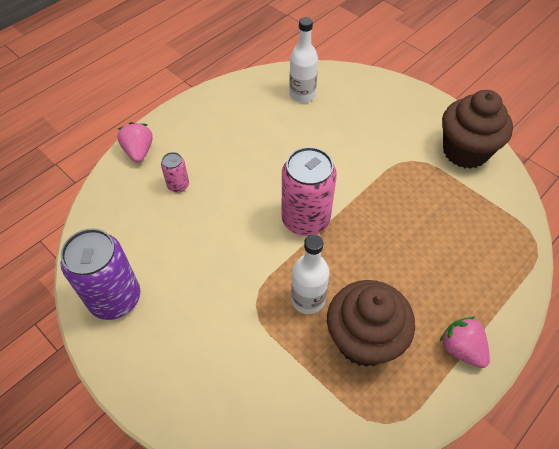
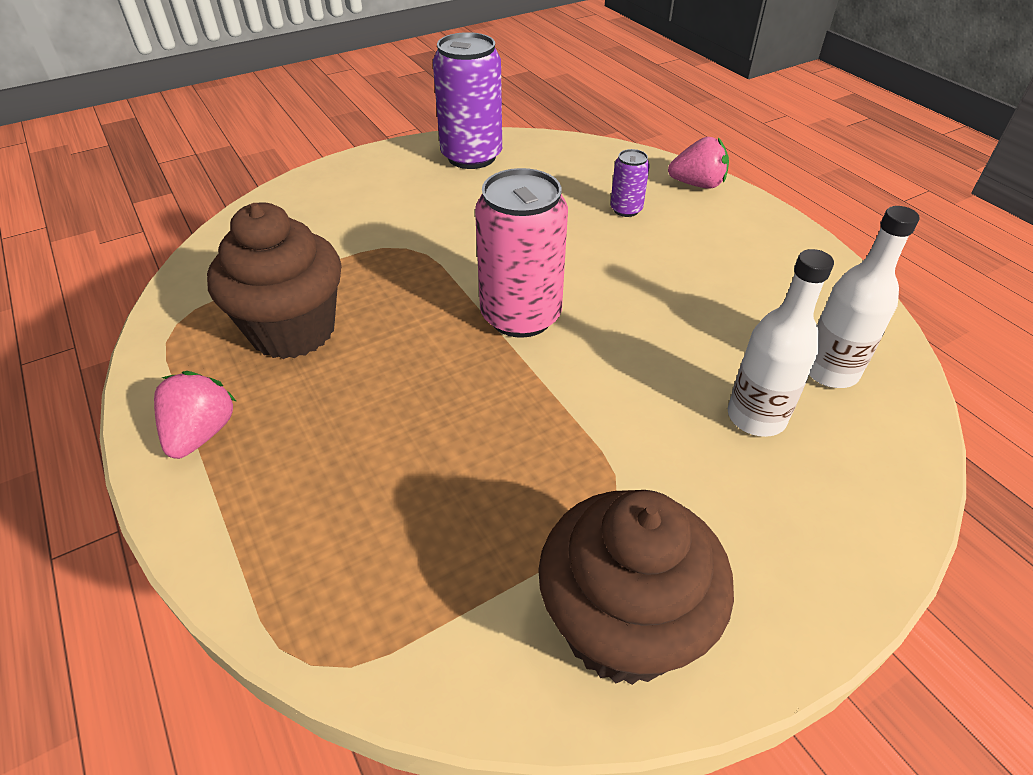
camera: 105 degrees right, 10 degrees down
pink can [161,152,189,193] -> purple can [610,149,650,217]
white bottle [291,234,330,314] -> white bottle moved to [728,249,834,437]
pink strawberry [440,317,490,368] -> pink strawberry turned 60 degrees counterclockwise [154,371,237,459]

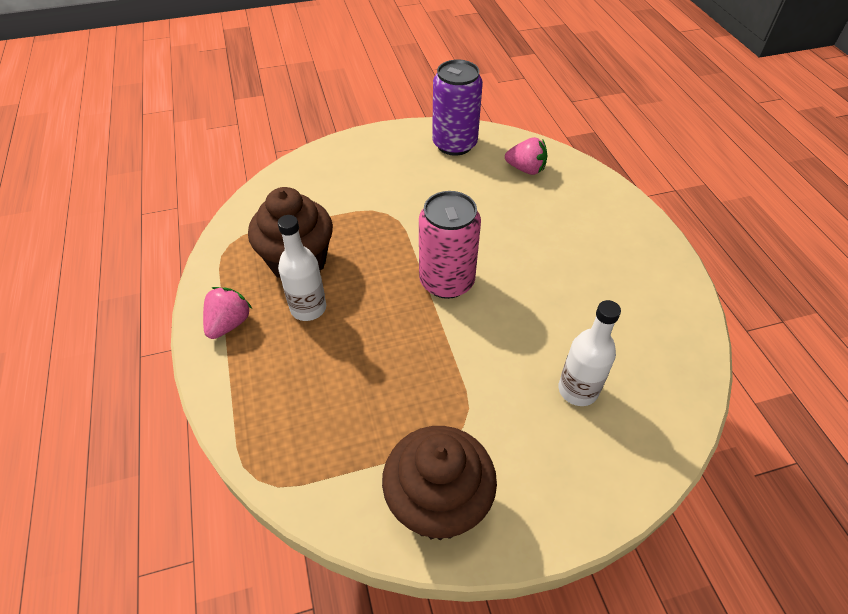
camera: 15 degrees right, 5 degrees up
purple can [610,149,650,217] -> none
pink strawberry [668,137,729,189] -> pink strawberry moved to [505,137,547,175]
white bottle [809,206,920,388] -> white bottle moved to [278,215,326,321]

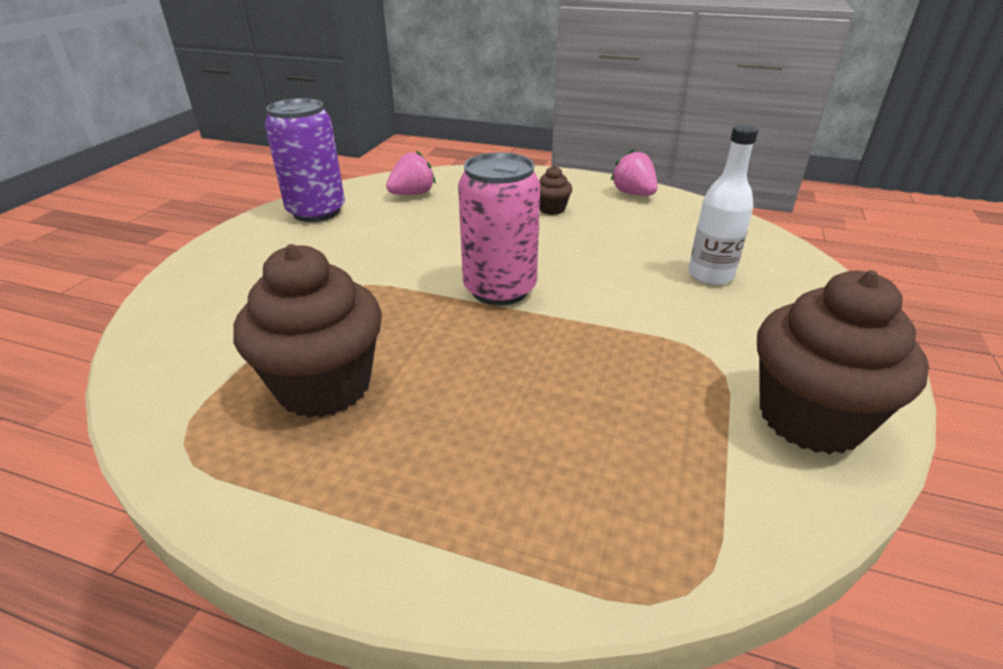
camera: 55 degrees left, 15 degrees down
pink strawberry [203,287,252,339] -> pink strawberry moved to [611,149,658,196]
white bottle [278,215,326,321] -> none
none -> brown cupcake [539,166,572,215]

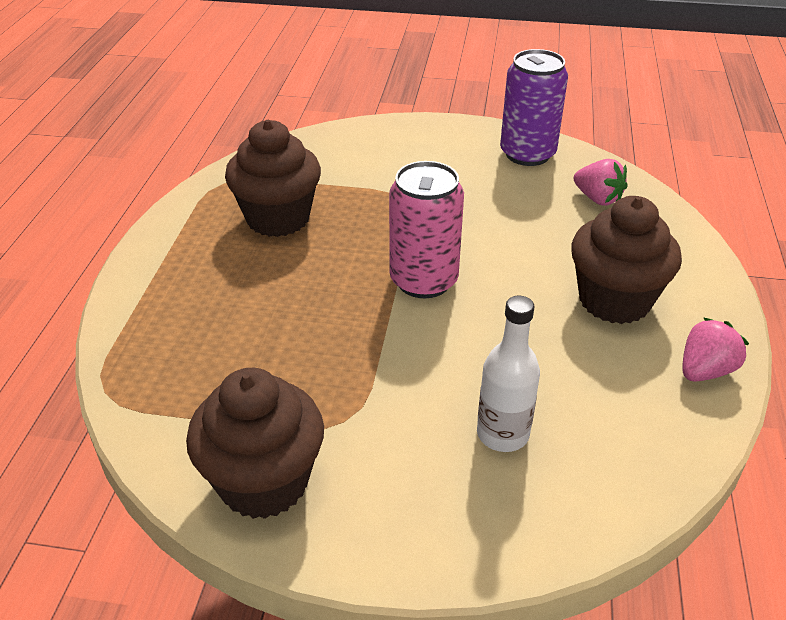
camera: 80 degrees right, 5 degrees up
brown cupcake [539,166,572,215] -> brown cupcake [571,196,682,324], size x2.26

